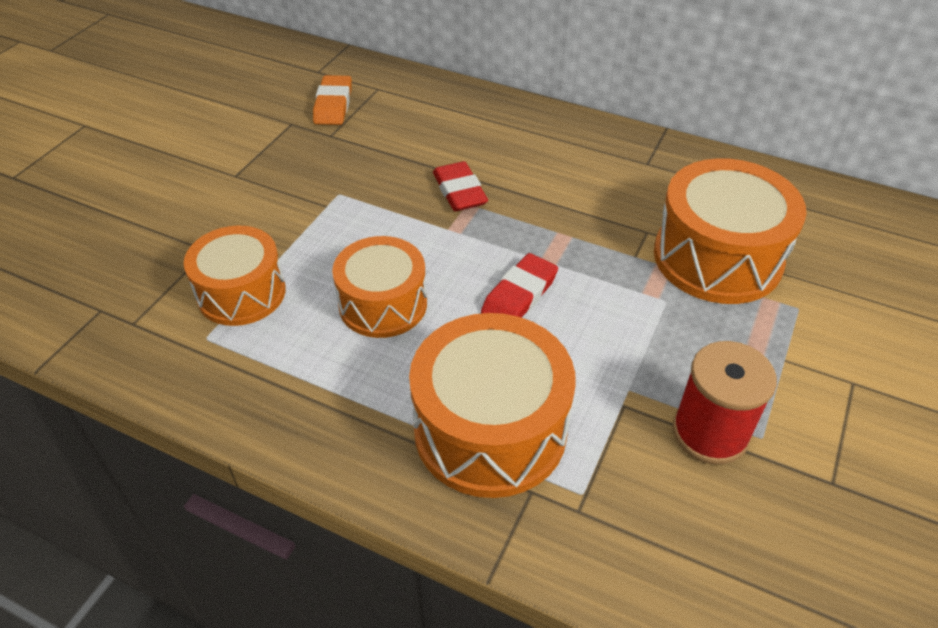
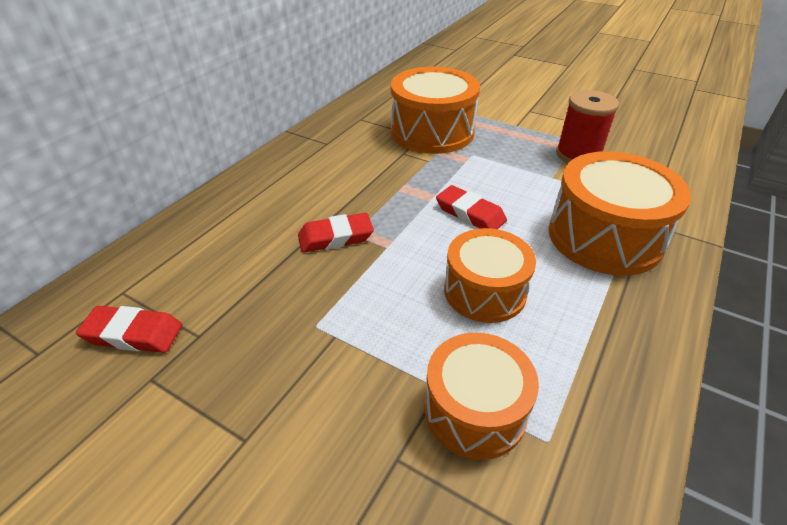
camera: 85 degrees left, 5 degrees down
orange eraser [313,75,352,125] -> red eraser [76,306,182,353]

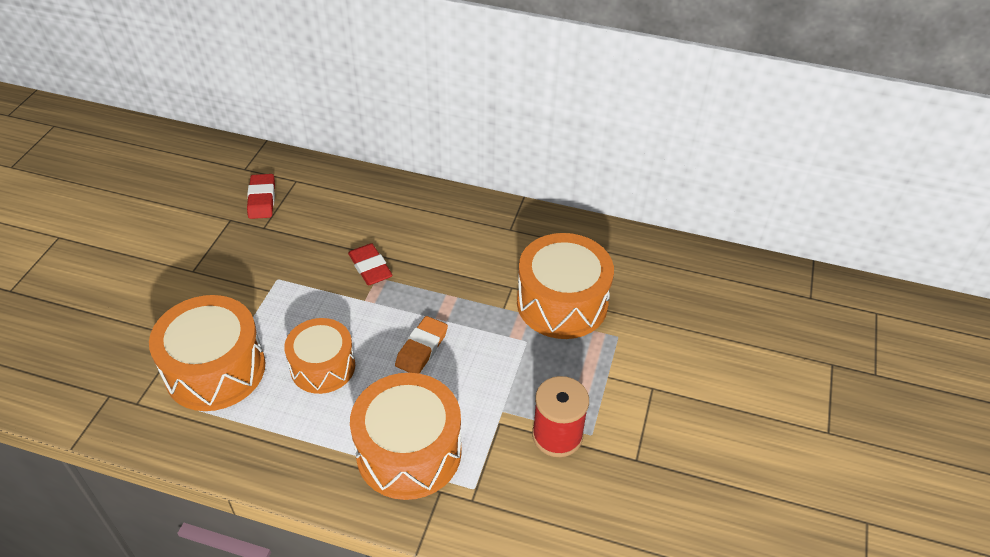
camera: 75 degrees right, 5 degrees up
orange drum [424,333,539,460] -> orange drum [149,295,265,411], size x1.51
red eraser [436,185,507,229] -> orange eraser [395,316,448,374]

